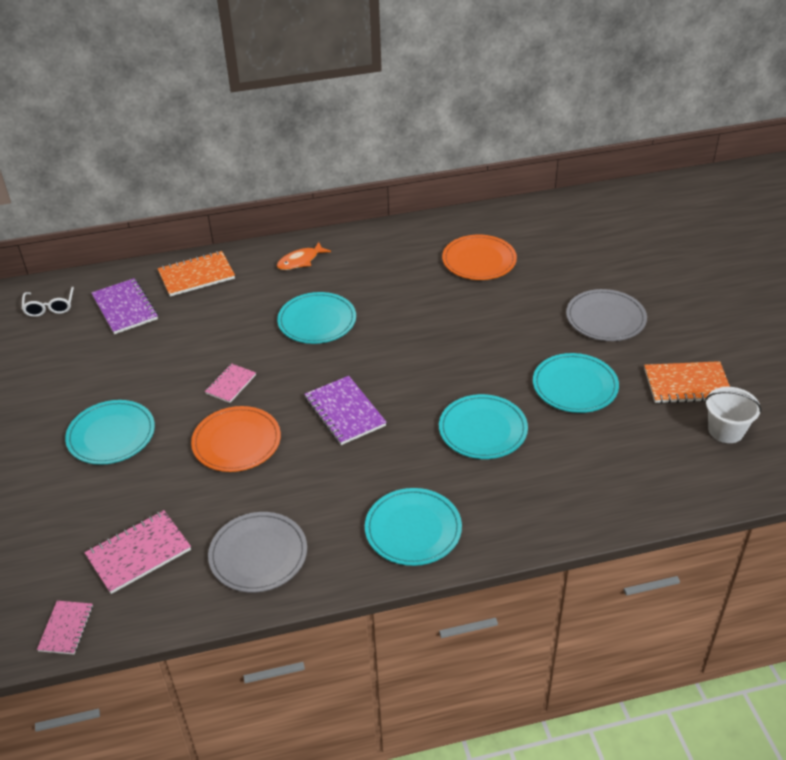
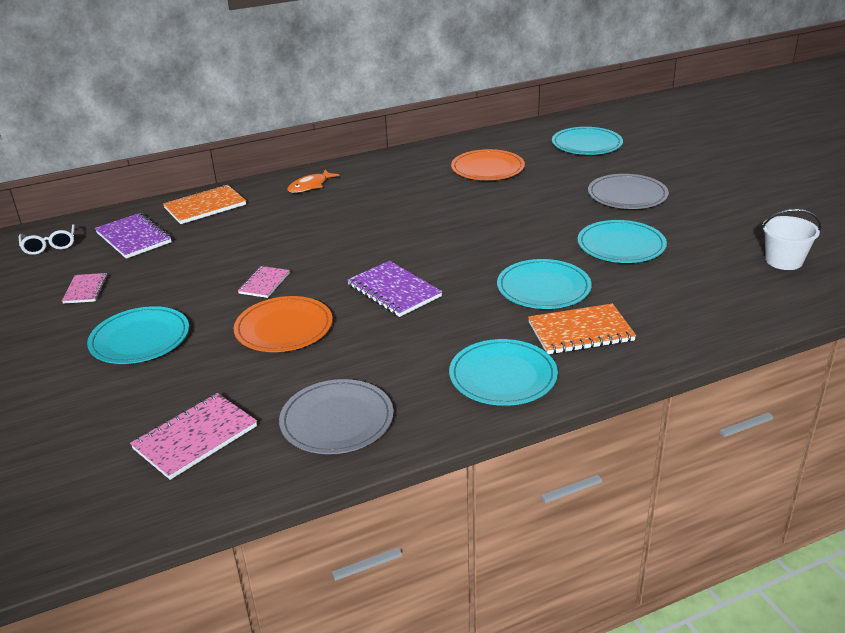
camera: 10 degrees left, 10 degrees down
pink notebook [37,601,93,655] -> pink notebook moved to [62,273,108,304]
turquoise plate [277,292,356,344] -> turquoise plate moved to [552,127,623,155]
orange notebook [644,361,730,404] -> orange notebook moved to [528,303,636,354]

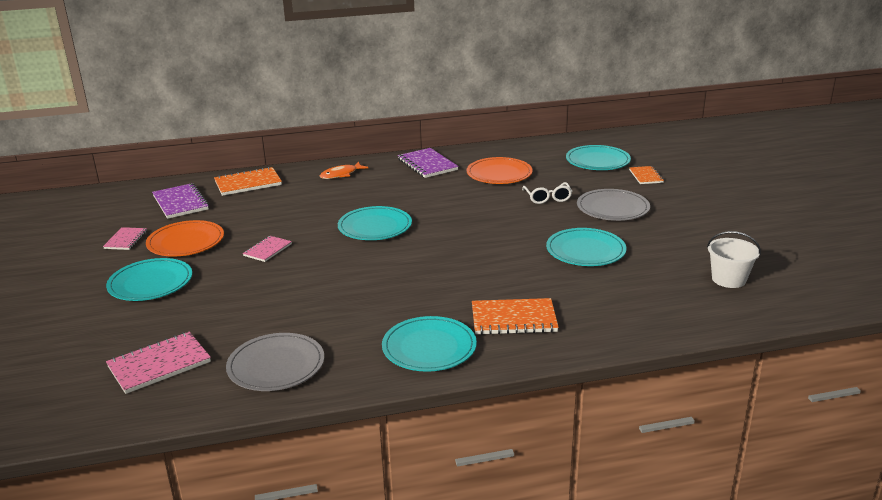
camera: 10 degrees right, 5 degrees down
white glasses [19,224,75,255] -> white glasses moved to [522,182,572,204]
orange plate [234,296,333,352] -> orange plate moved to [146,220,224,257]
purple notebook [347,261,443,317] -> purple notebook moved to [398,148,459,178]
turquoise plate [497,259,592,309] -> turquoise plate moved to [338,206,412,240]
none -> orange notebook [629,166,664,184]

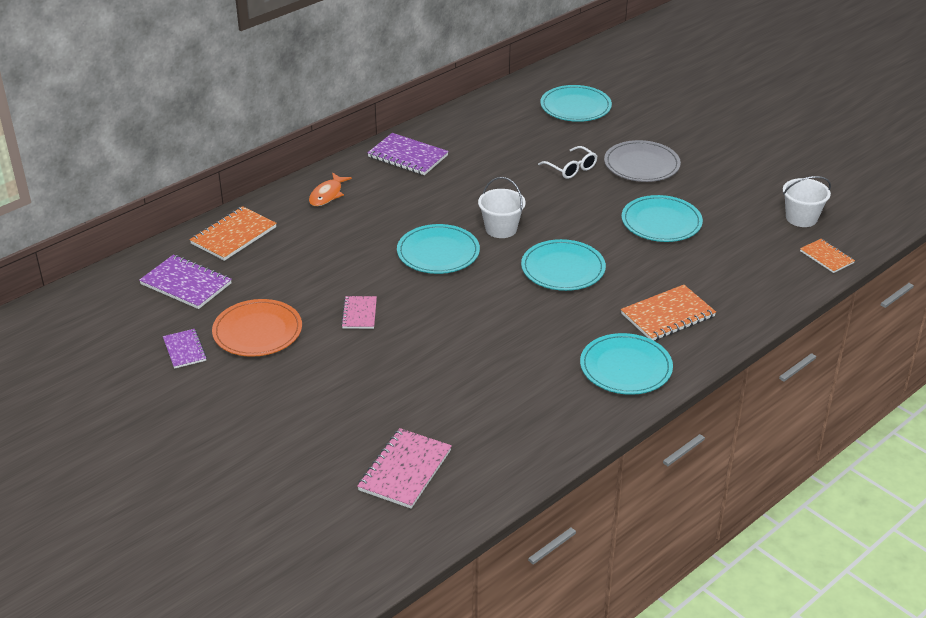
camera: 30 degrees left, 10 degrees up
pink notebook [103,227,147,250] -> purple notebook [163,329,207,369]
turquoise plate [106,258,192,301] -> turquoise plate moved to [521,239,606,291]
grey plate [226,333,324,391] -> none
orange plate [467,157,533,184] -> none
orange notebook [629,166,664,184] -> orange notebook moved to [800,239,855,273]
none -> white bucket [478,177,526,238]

